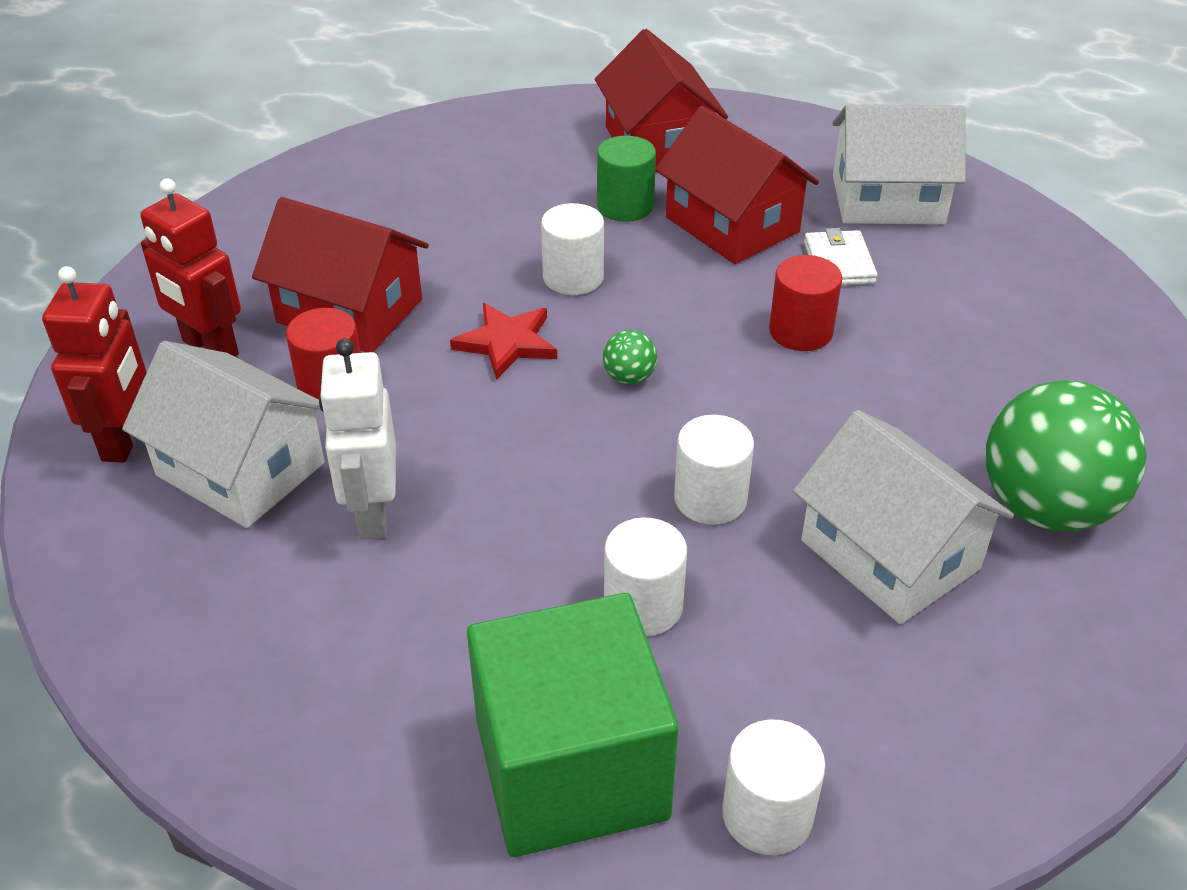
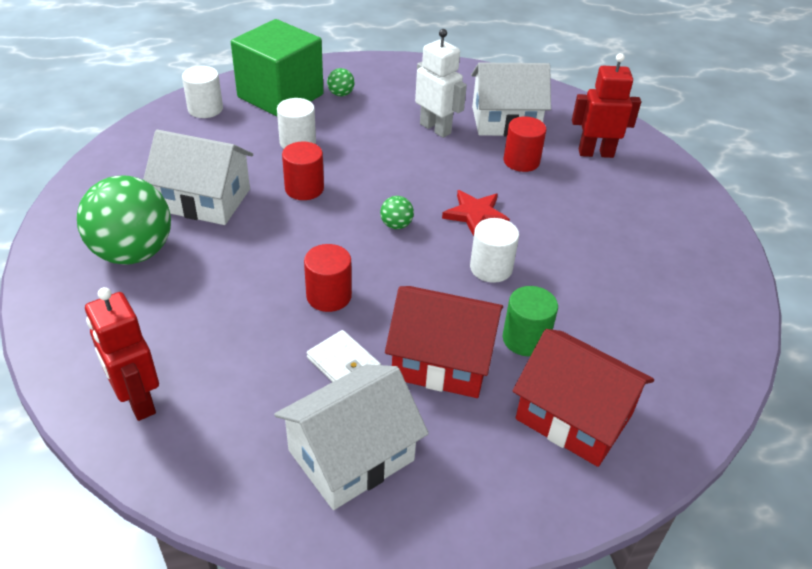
camera: 140 degrees right, 0 degrees up
red robot [42,266,147,463] -> red robot moved to [85,287,159,421]
red house [252,197,429,352] -> none
white cylinder [674,415,754,525] -> red cylinder [282,141,324,200]
none -> green ball [327,68,355,96]

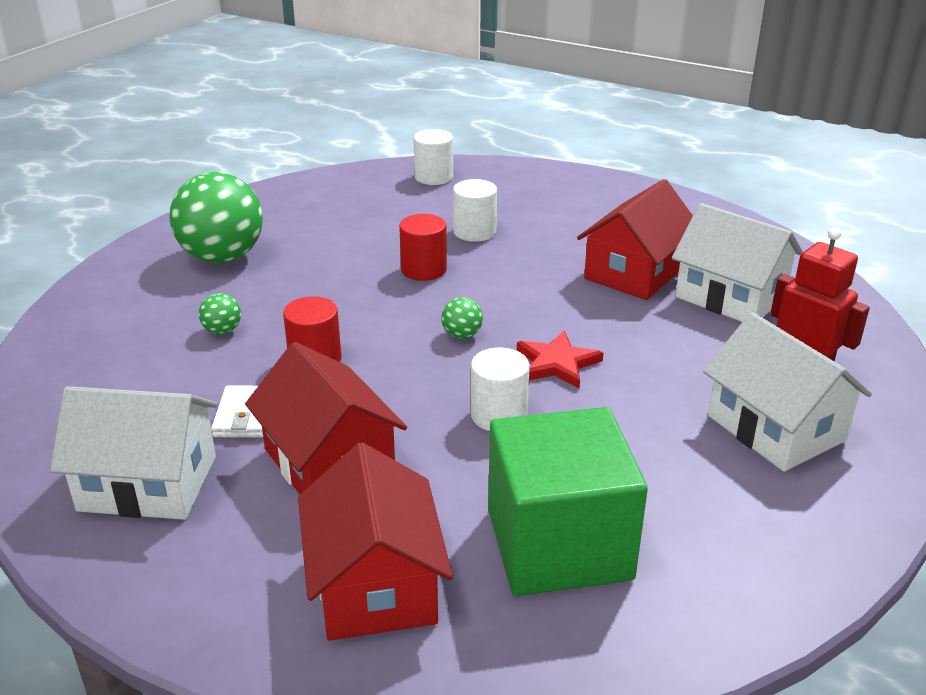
camera: 45 degrees right, 10 degrees down
red robot [85,287,159,421] -> none
white house [143,130,253,225] -> white house moved to [703,312,872,472]
green cube [231,19,324,116] -> green cube moved to [488,407,648,596]
green ball [327,68,355,96] -> green ball moved to [199,293,241,334]
white robot [415,29,467,138] -> red house [577,179,693,300]
green cylinder [503,286,558,356] -> none
red cylinder [504,116,546,172] -> none

